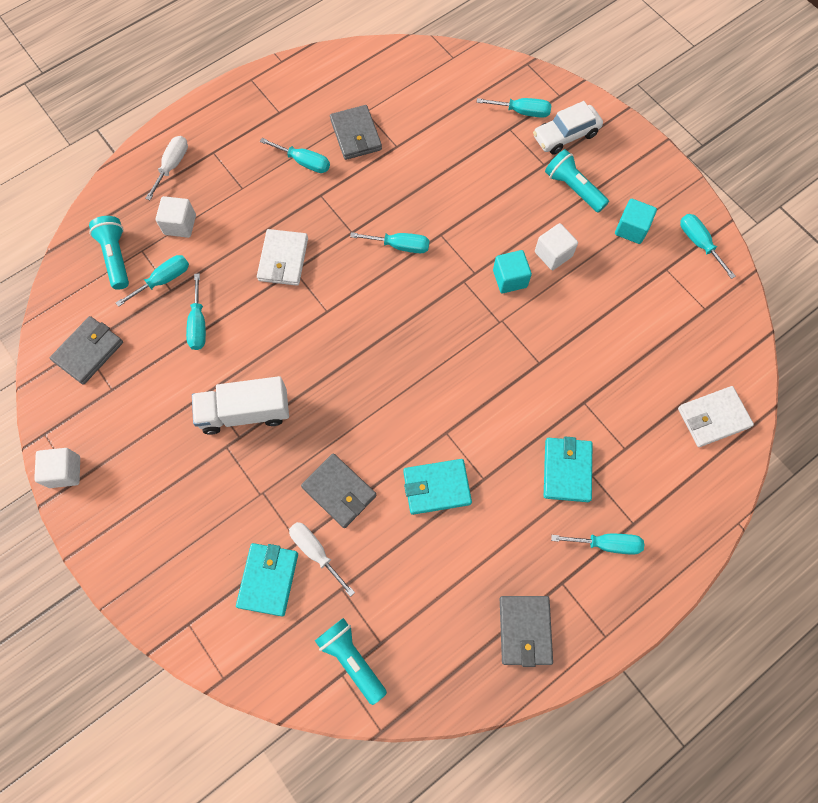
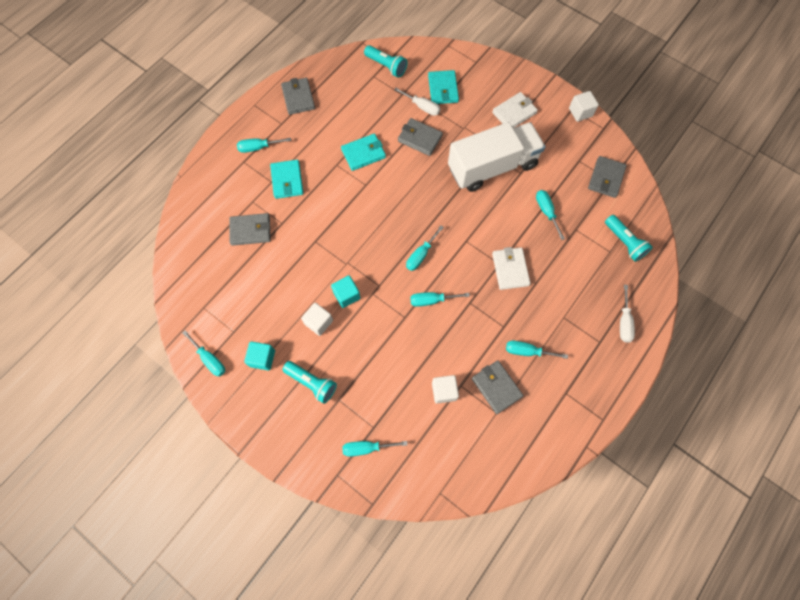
camera: 165 degrees right, 0 degrees up
turquoise screwdriver [116,255,189,307] -> turquoise screwdriver moved to [406,225,444,271]
white cube [156,196,196,238] -> white cube moved to [432,375,459,404]
white truck [192,376,289,435] -> white truck [448,122,546,192], size x1.55
white car [533,101,603,155] -> none
white wallet [678,386,754,447] -> white wallet moved to [492,92,538,128]
none -> grey wallet [229,213,271,246]

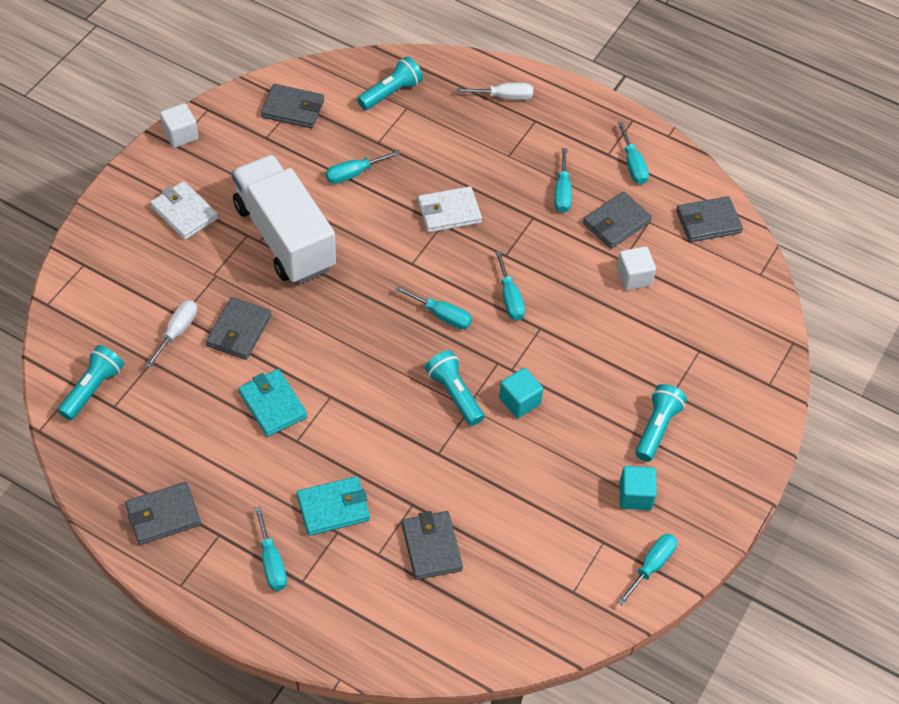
camera: 100 degrees left, 15 degrees down
white cube [301,303,333,336] -> none
turquoise screwdriver [342,441,407,457] -> turquoise screwdriver moved to [618,122,649,184]
turquoise wallet [428,70,459,104] -> none
none -> turquoise flashlight [425,350,484,426]
none -> grey wallet [676,196,743,242]

